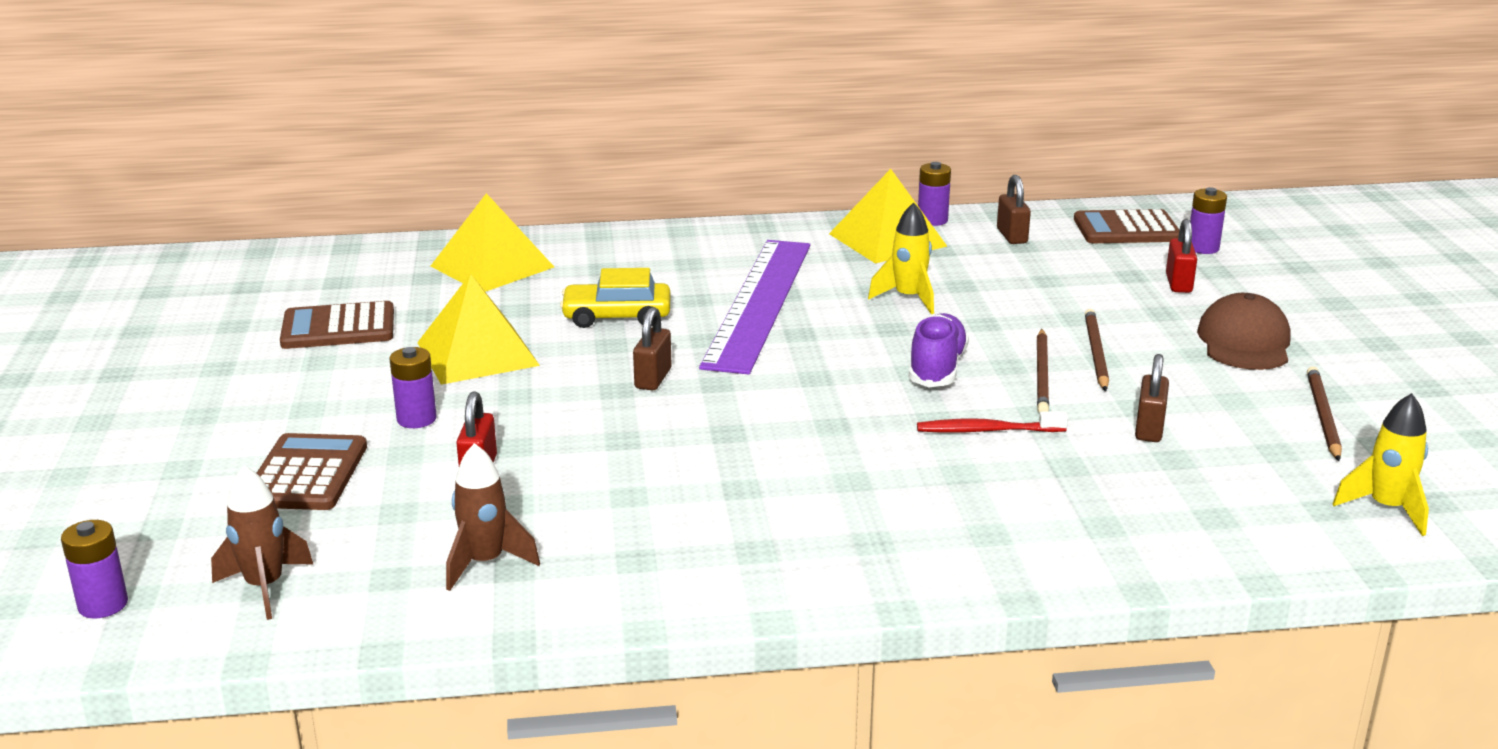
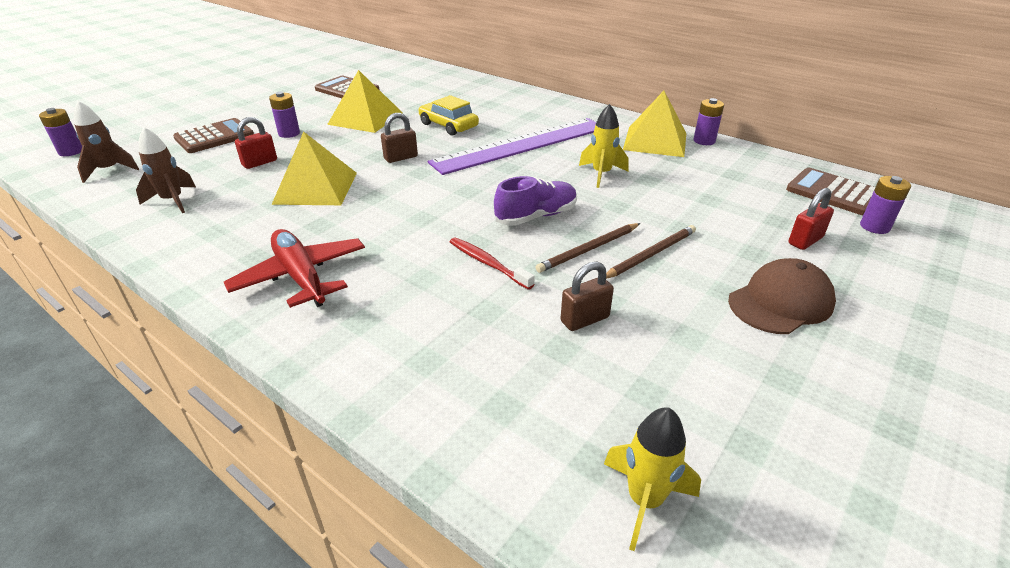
camera: 45 degrees right, 10 degrees up
yellow pyramid [430,193,554,292] -> yellow pyramid moved to [271,131,357,205]
brown padlock [997,175,1031,244] -> none
brown pencil [1307,367,1342,461] -> none
none -> red plane [224,229,365,308]

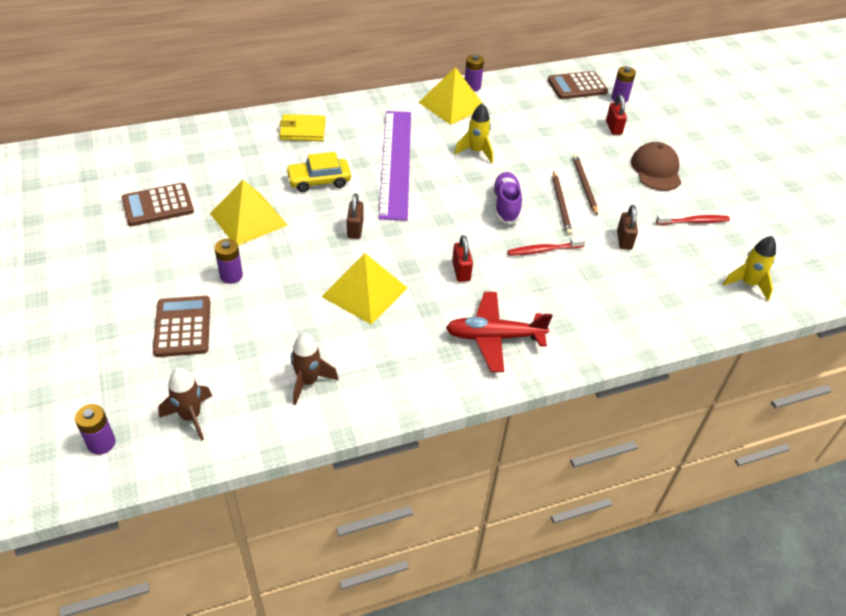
camera: 60 degrees left, 10 degrees up
red padlock [235,117,277,169] -> red padlock moved to [452,235,473,282]
none -> yellow wallet [279,114,326,141]
none -> red toothbrush [656,214,730,225]

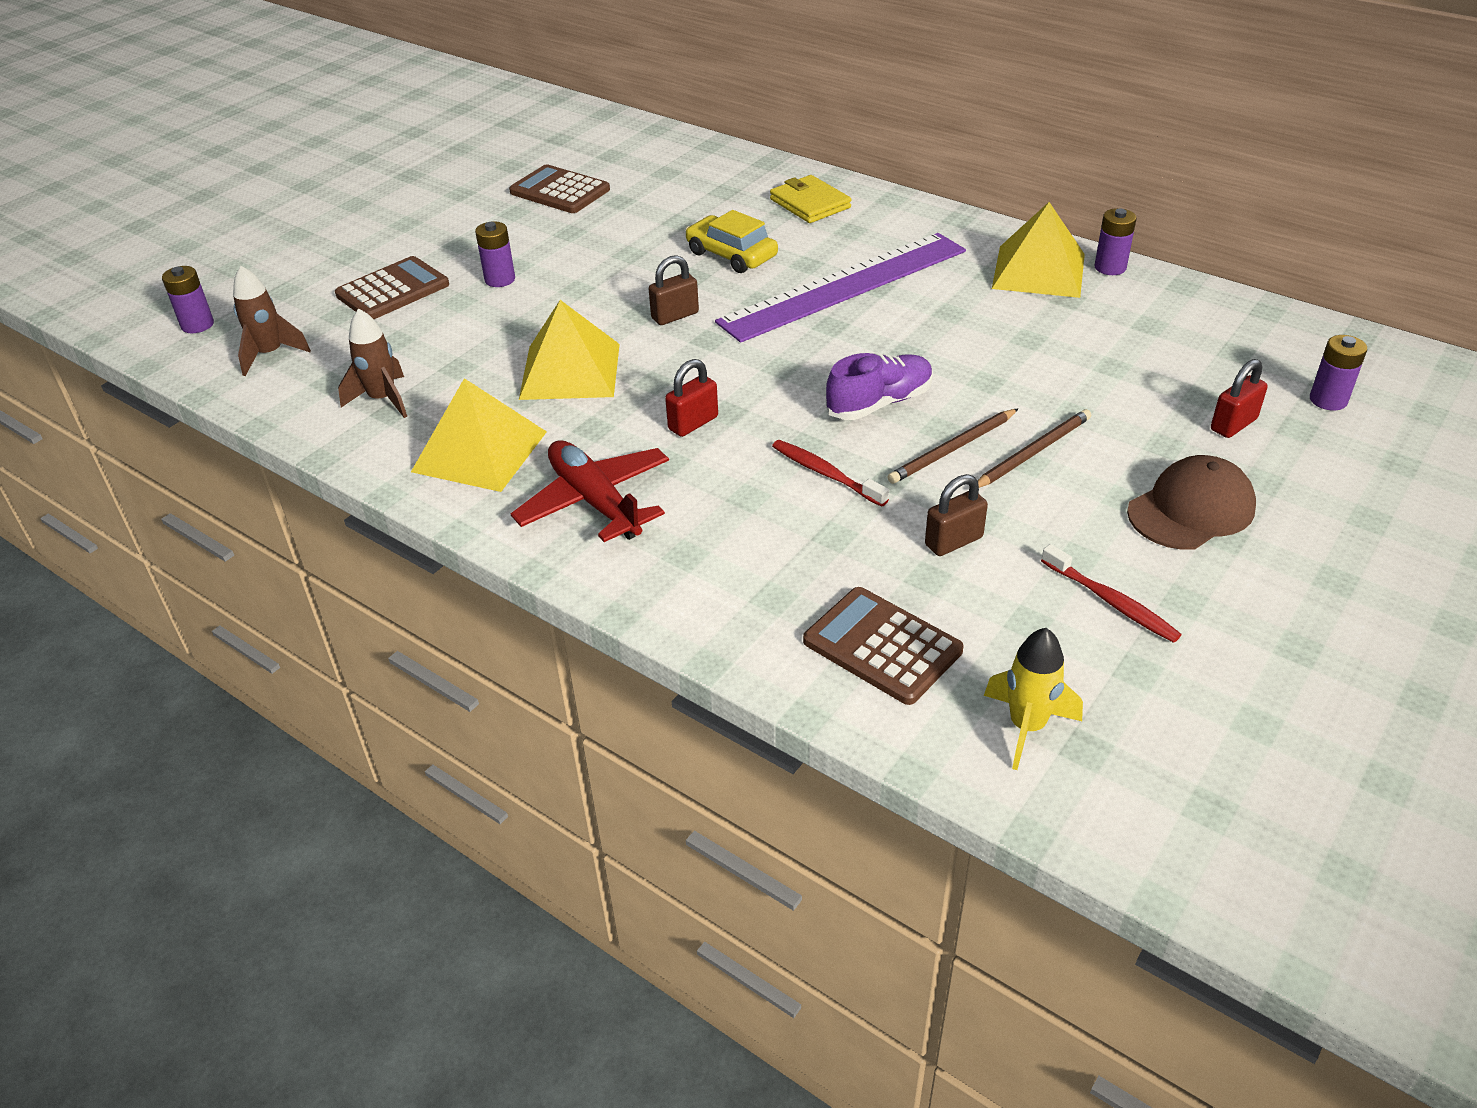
camera: 60 degrees right, 5 degrees down
yellow pyramid [210,180,288,246] -> yellow pyramid moved to [411,378,547,492]
yellow rocket [454,103,493,163] -> none
brown calculator [548,71,608,99] -> brown calculator moved to [803,587,963,705]

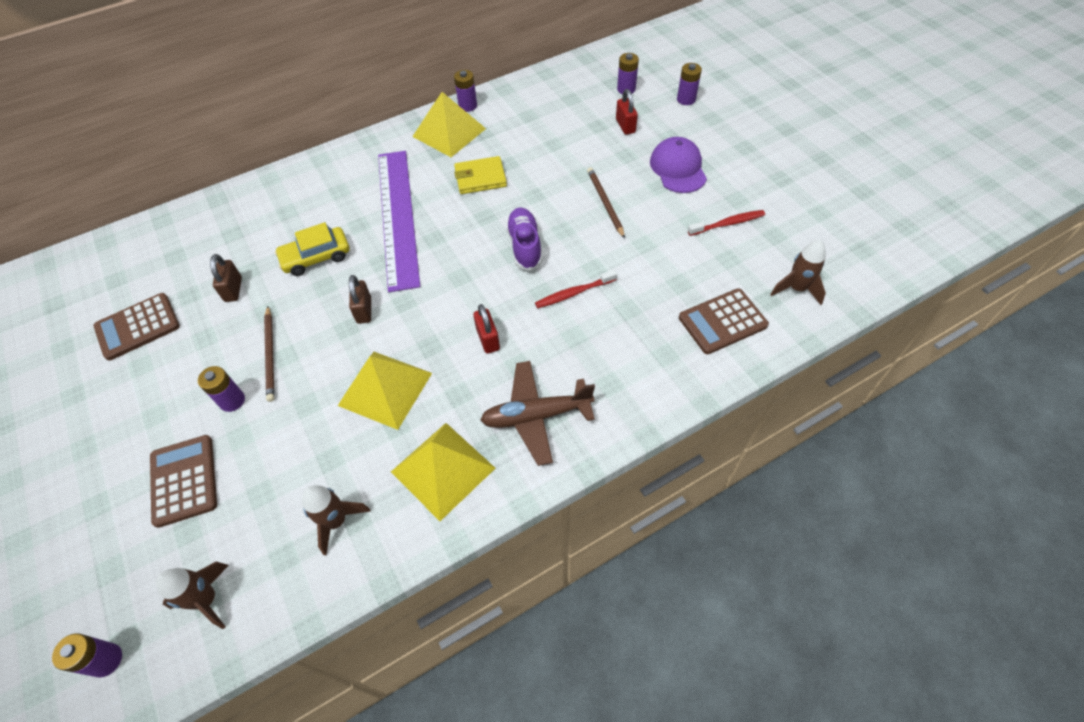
camera: 65 degrees left, 15 degrees up
red plane [510,440,669,542] -> brown plane [480,361,595,466]
yellow wallet [770,175,851,223] -> yellow wallet moved to [454,156,507,194]
brown pencil [888,409,1018,484] -> brown pencil moved to [264,306,275,402]
brown padlock [925,474,988,556] -> brown padlock moved to [210,254,242,302]
yellow rocket [984,628,1083,770] -> brown rocket [770,240,826,305]
brown cap [1127,455,1256,550] -> purple cap [650,137,707,193]
none -> purple battery [677,63,702,105]

